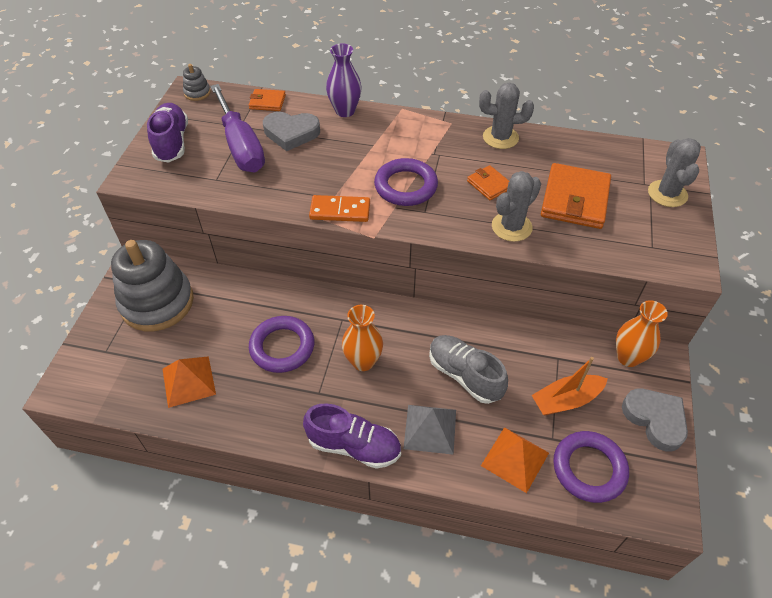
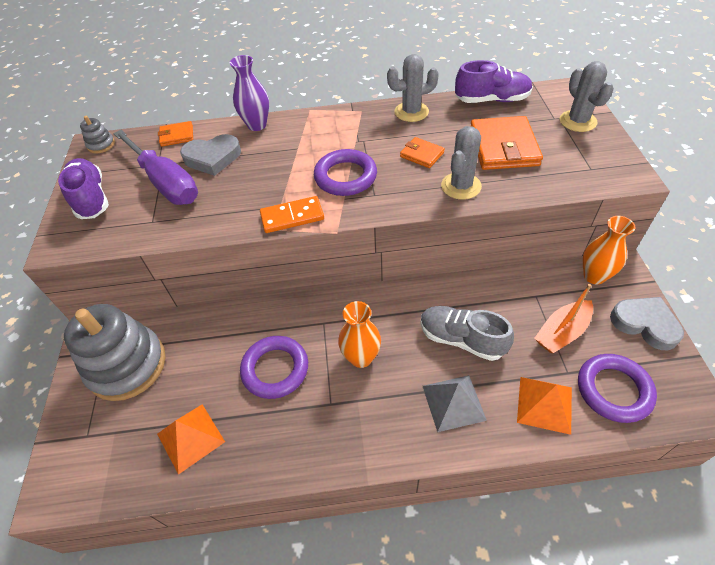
camera: 15 degrees left, 0 degrees up
purple shoe [303,403,401,469] -> purple shoe moved to [455,60,533,103]

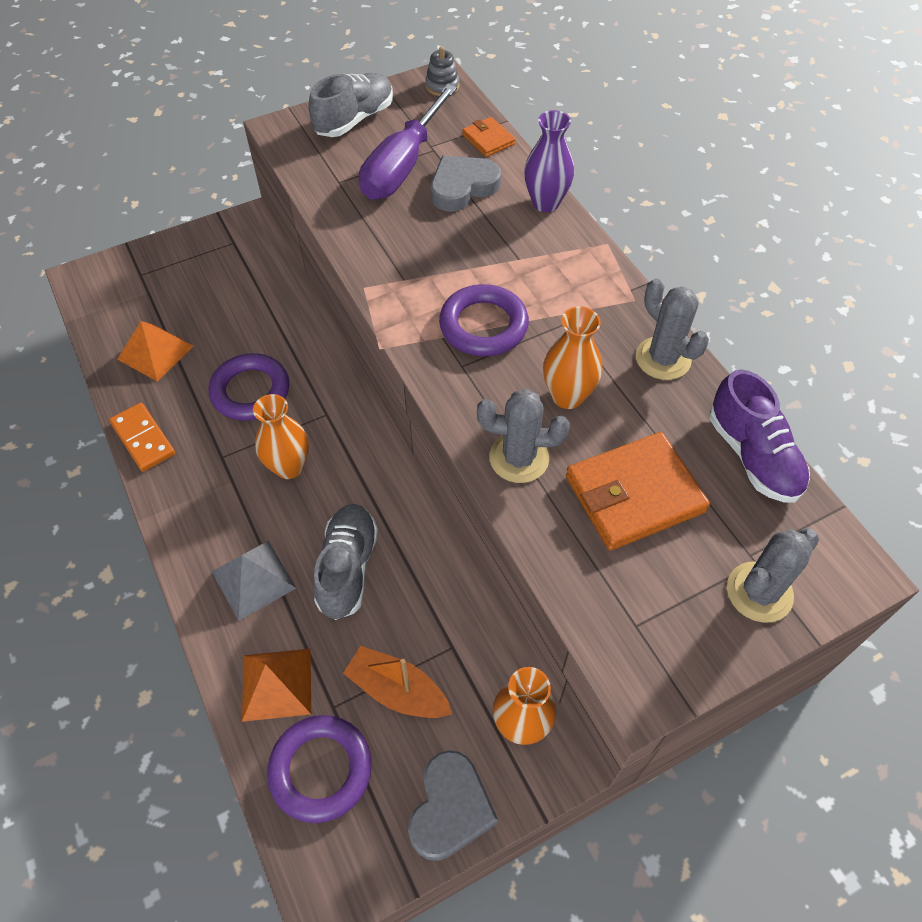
camera: 65 degrees right, 5 degrees up
purple shoe [58,158,109,219] -> grey shoe [309,73,393,137]
grey stacking toy [64,304,166,401] -> none
grey heart [180,134,241,176] -> grey heart turned 90 degrees clockwise [431,156,501,211]
orange domino [260,196,324,233] -> orange domino moved to [109,403,175,472]
orange wallet [400,137,445,168] -> orange vase [543,306,602,409]

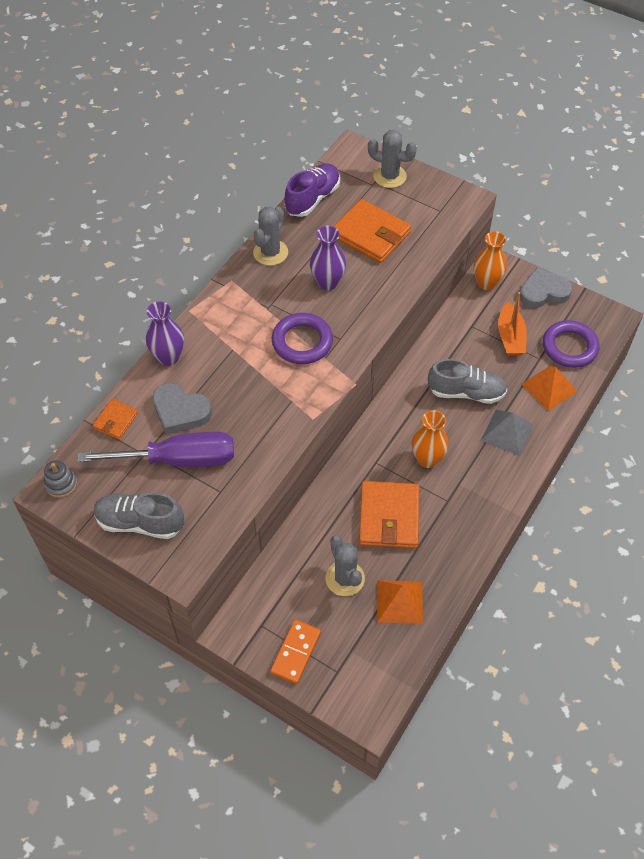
camera: 120 degrees left, 0 degrees up
orange domino [109,403,175,472] -> orange domino moved to [270,620,321,684]
purple ring [209,353,289,421] -> orange wallet [359,481,420,549]
grey shoe [313,504,378,620] -> grey shoe turned 150 degrees counterclockwise [428,359,507,404]
grey cactus [477,389,570,483] -> grey cactus moved to [326,535,365,596]
orange vase [543,306,602,409] -> purple vase [310,226,346,291]

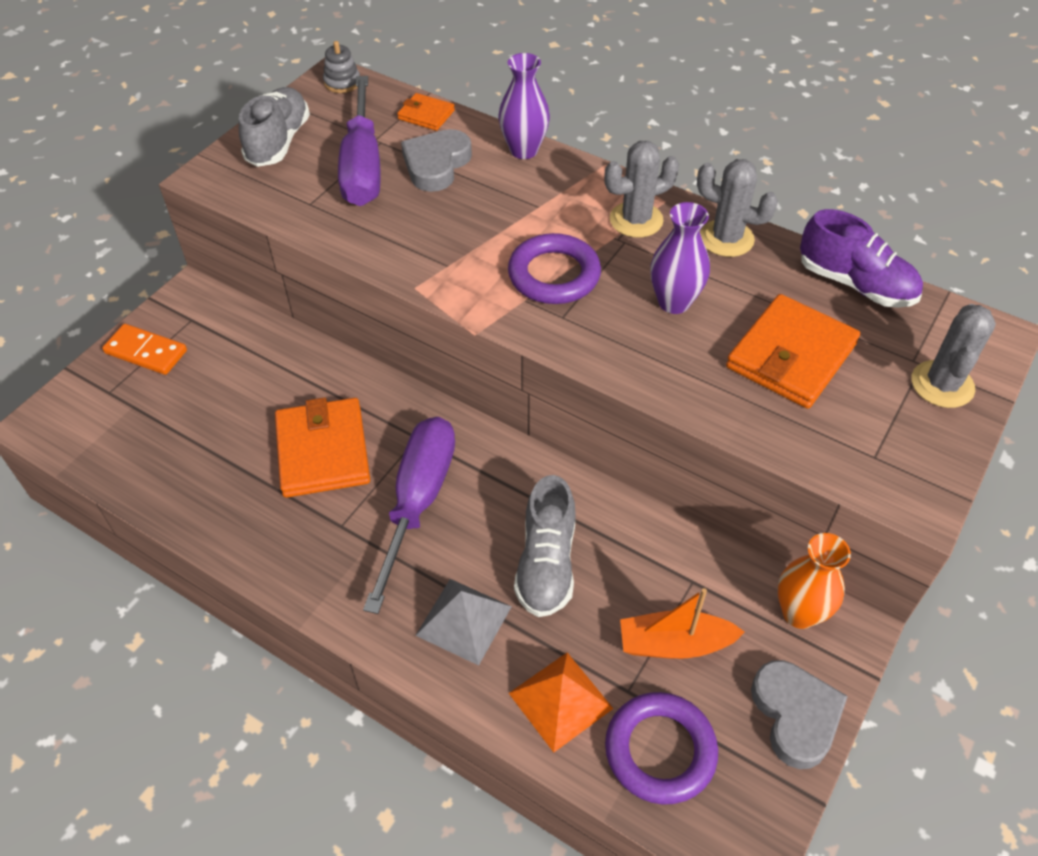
camera: 90 degrees right, 5 degrees down
grey cactus [326,535,365,596] -> grey cactus moved to [604,141,679,238]
orange wallet [359,481,420,549] -> orange wallet turned 75 degrees clockwise [275,397,370,498]
orange pyramid [377,580,423,624] -> none
orange vase [411,410,449,468] -> purple screwdriver [363,417,455,614]

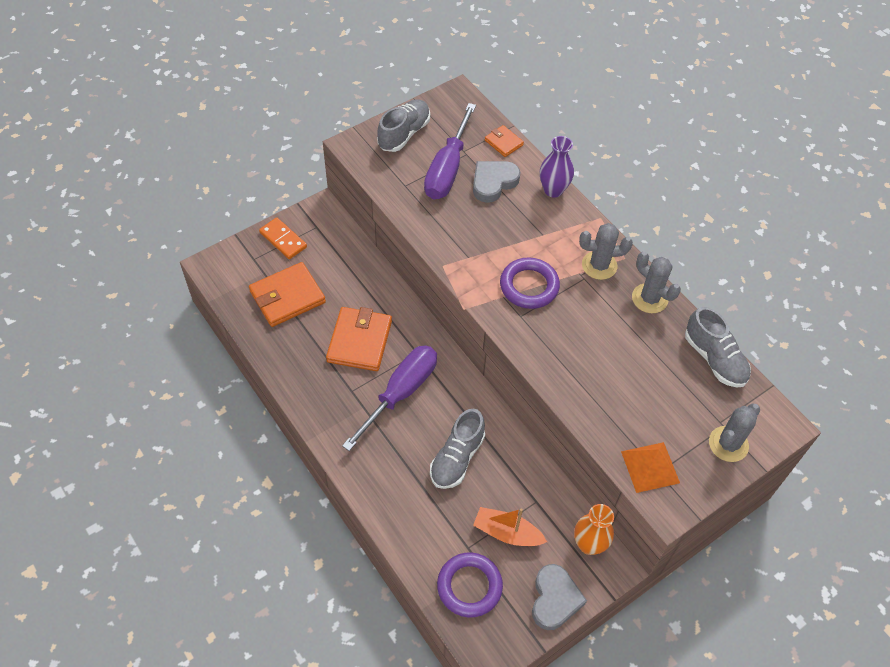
camera: 20 degrees right, 5 degrees up
grey stacking toy [323,41,360,93] -> none
grey pyramid [415,579,512,666] -> none
orange pyramid [509,652,613,752] -> orange pyramid moved to [621,442,680,493]
purple vase [650,202,710,314] -> none
orange wallet [726,294,860,409] -> orange wallet moved to [249,262,326,327]
purple shoe [800,209,923,308] -> grey shoe [685,307,751,387]

